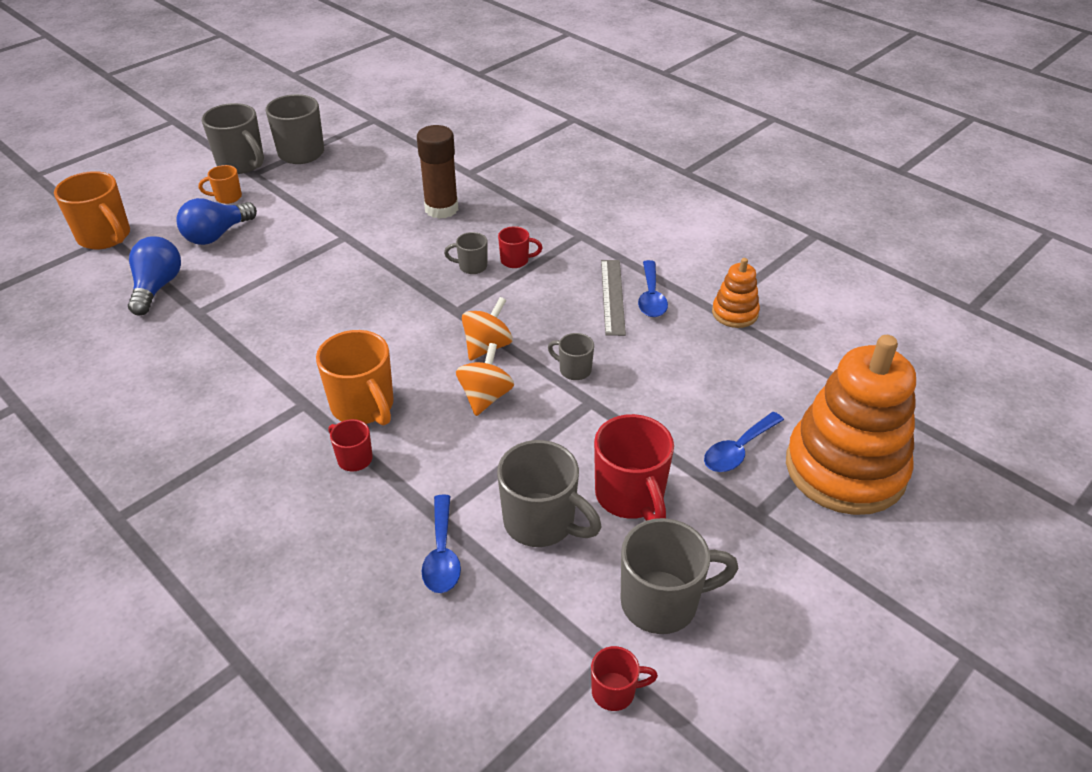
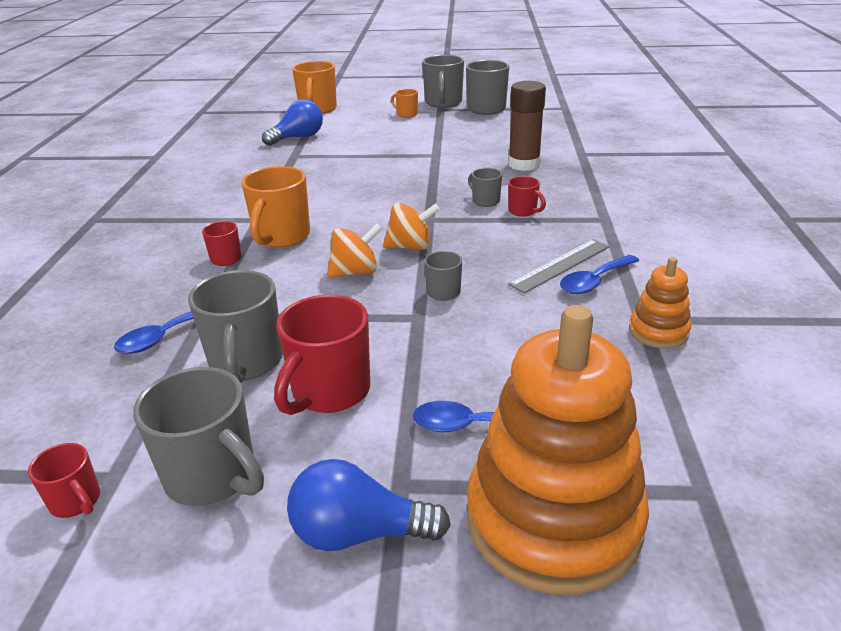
camera: 50 degrees right, 10 degrees down
blue light bulb [176,198,257,245] -> blue light bulb moved to [287,459,451,551]

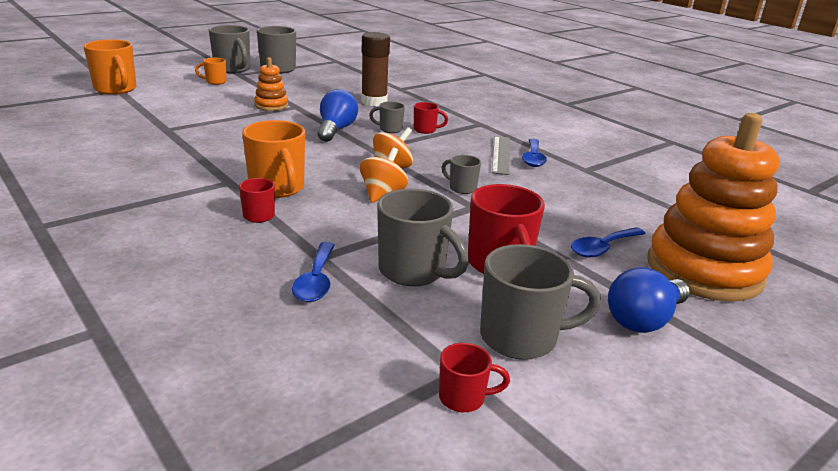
camera: 45 degrees left, 5 degrees down
blue light bulb [262,99,323,146] -> blue light bulb moved to [318,89,358,142]
orange stacking toy [629,257,691,349] -> orange stacking toy moved to [254,57,288,111]

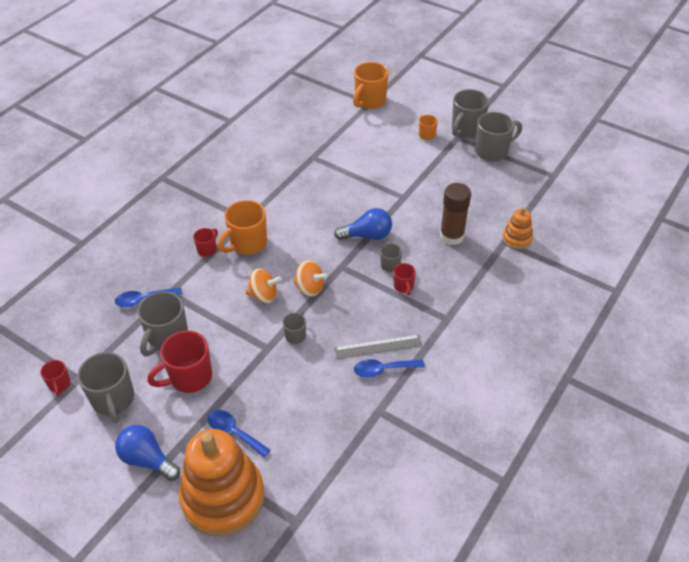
camera: 75 degrees right, 20 degrees up
orange stacking toy [254,57,288,111] -> orange stacking toy moved to [502,207,533,249]

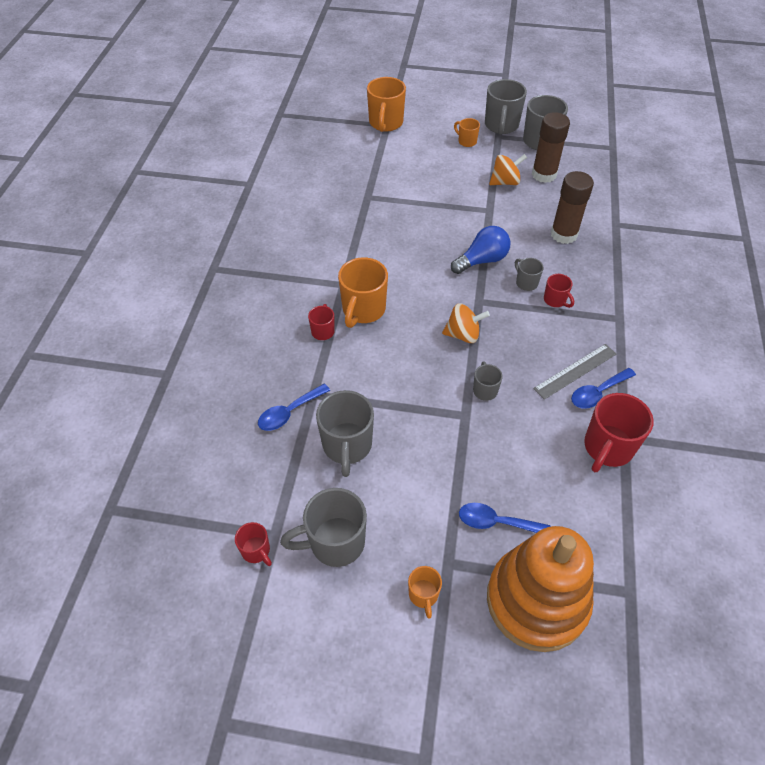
camera: 25 degrees left, 5 degrees up
grey mug [77,352,134,423] -> grey mug turned 120 degrees clockwise [280,488,367,567]
blue light bulb [115,425,180,481] -> orange mug [408,566,442,619]
red mug [147,331,212,393] -> red mug moved to [584,393,654,472]
orange spinning top [245,268,282,303] -> orange spinning top moved to [489,154,527,185]
orange stacking toy [502,207,533,249] -> none
none -> brown glue stick [532,112,570,183]

